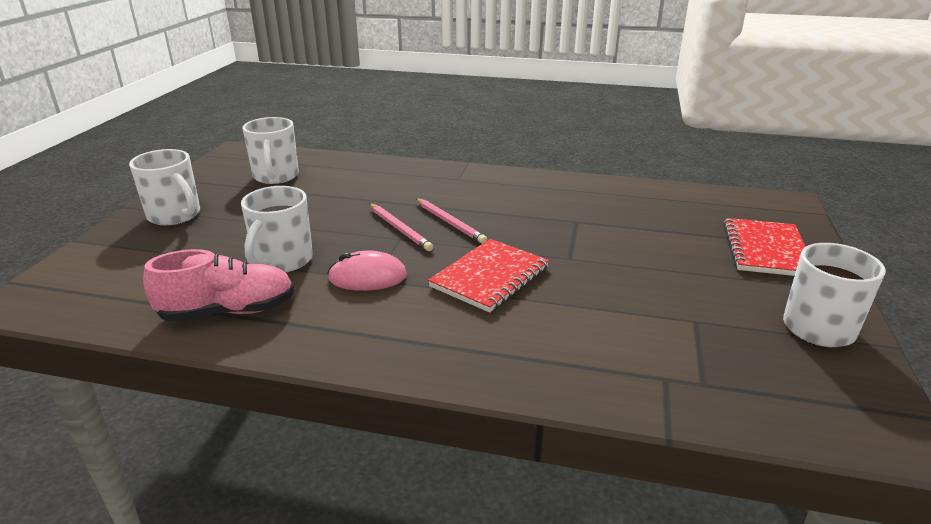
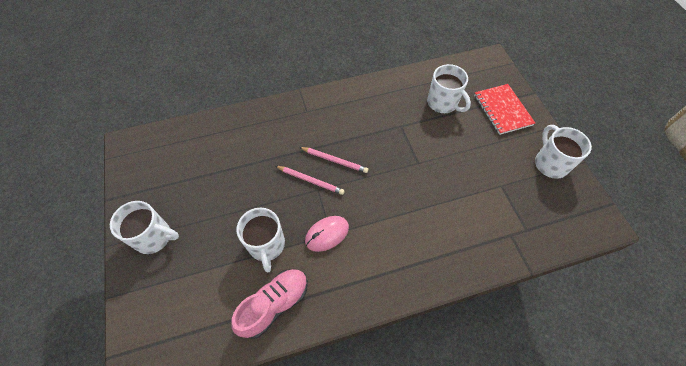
camera: 30 degrees left, 30 degrees up
white mug [243,117,299,184] -> white mug moved to [427,64,471,113]
red notebook [428,239,549,313] -> none

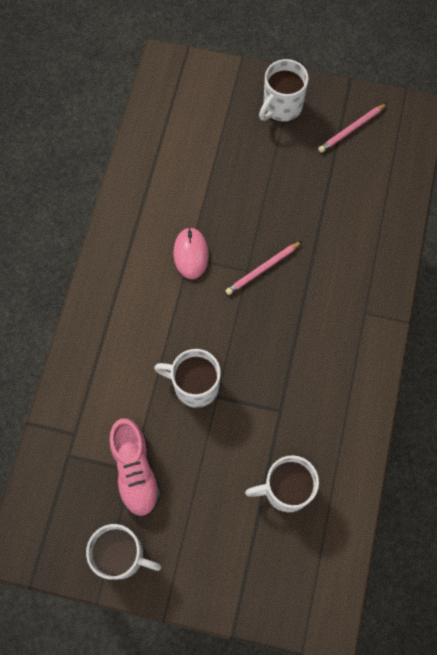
camera: 120 degrees right, 10 degrees up
pink shoe [231,269,308,339] -> pink shoe moved to [109,418,161,517]
white mug [236,208,285,272] -> white mug moved to [154,349,221,408]
pink pencil [299,147,368,173] -> pink pencil moved to [318,103,387,153]
red notebook [474,84,535,135] -> none

